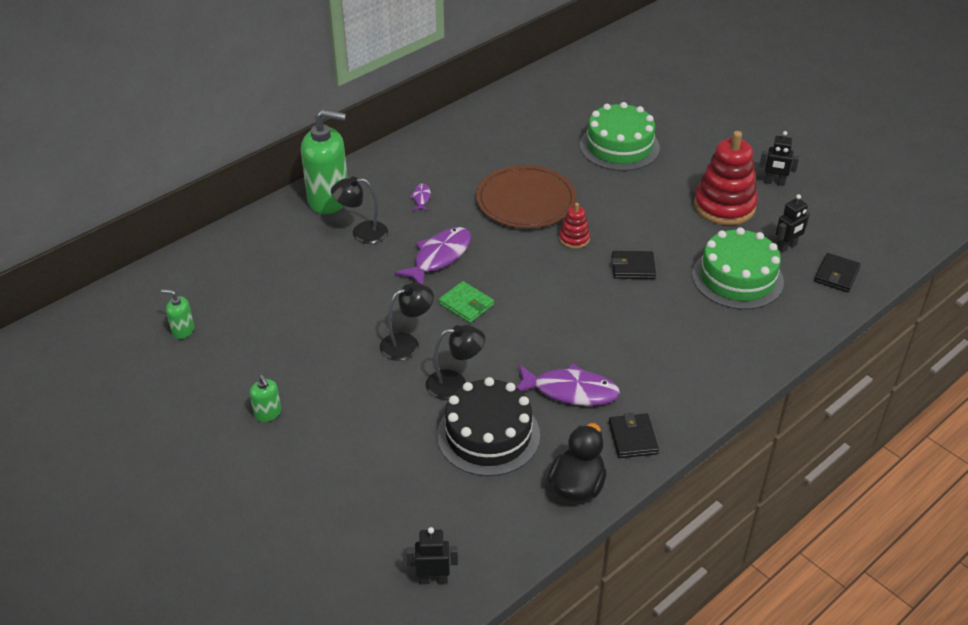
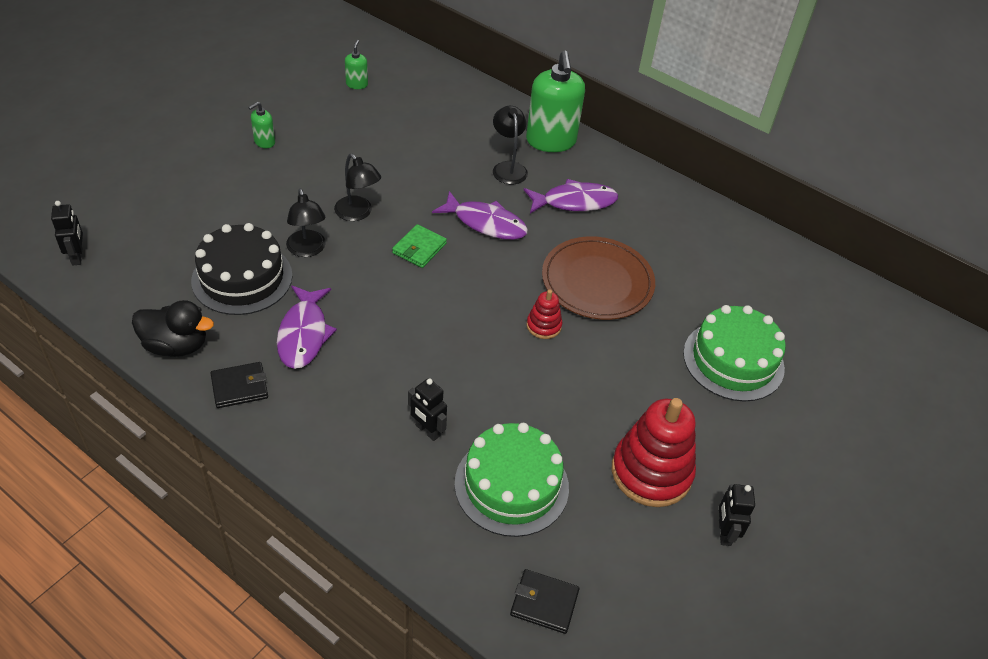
camera: 75 degrees right, 5 degrees up
purple fish [409,183,431,210] -> purple fish [524,179,618,213], size x2.15
black wallet [612,251,656,279] -> none
black robot [776,194,810,253] -> black robot moved to [408,378,447,441]

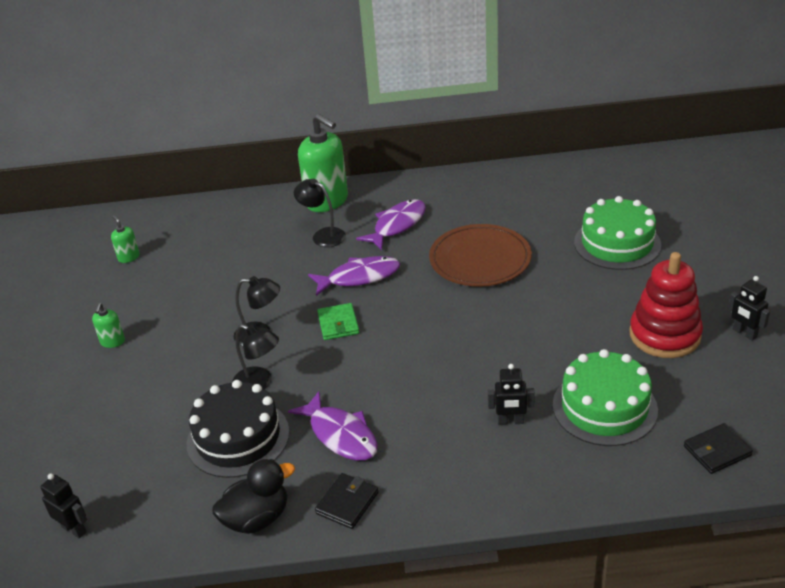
camera: 35 degrees left, 10 degrees down
red stacking toy [527,290,562,339] -> none

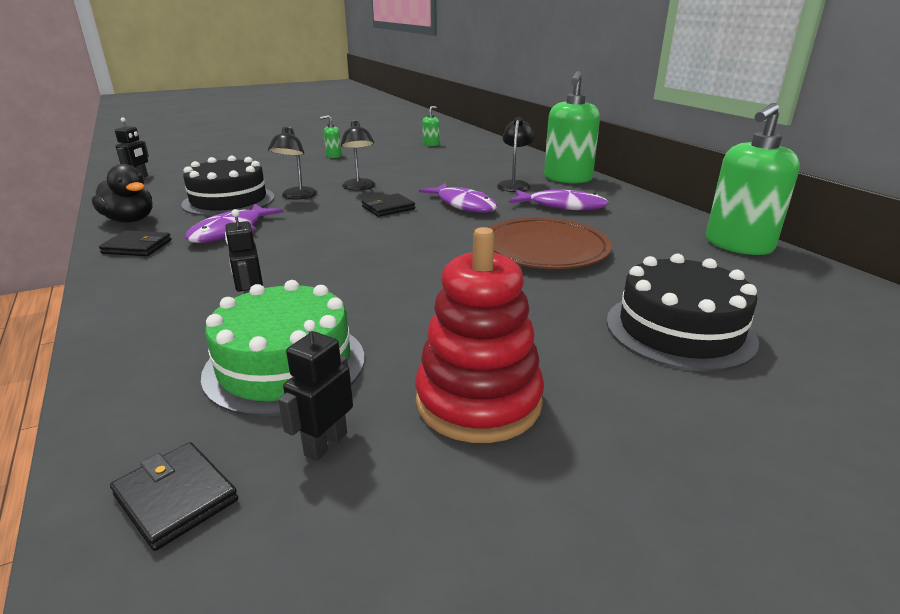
camera: 65 degrees right, 10 degrees down
green wallet [317,303,359,340] -> black wallet [362,193,415,217]
green cake [574,196,661,270] -> black cake [607,254,759,372]
black robot [728,276,770,341] -> black robot moved to [278,320,353,461]
none -> green soap dispenser [706,103,800,255]

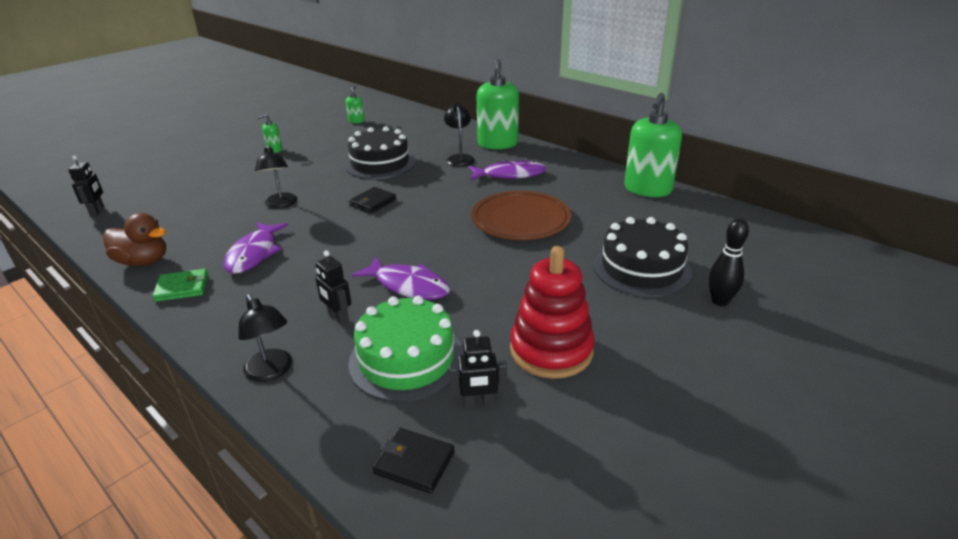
camera: 20 degrees left, 5 degrees up
black duck [92,164,152,223] -> brown duck [103,213,166,266]
black wallet [99,230,171,256] -> green wallet [152,269,208,302]
black cake [181,156,275,216] -> black cake moved to [345,126,415,179]
black robot [278,320,353,461] -> black robot turned 105 degrees counterclockwise [449,330,507,409]
black lamp [341,120,376,190] -> black lamp moved to [238,294,292,382]
purple fish [419,183,497,213] -> purple fish moved to [352,257,450,300]
none -> black bowling pin [708,219,749,306]

